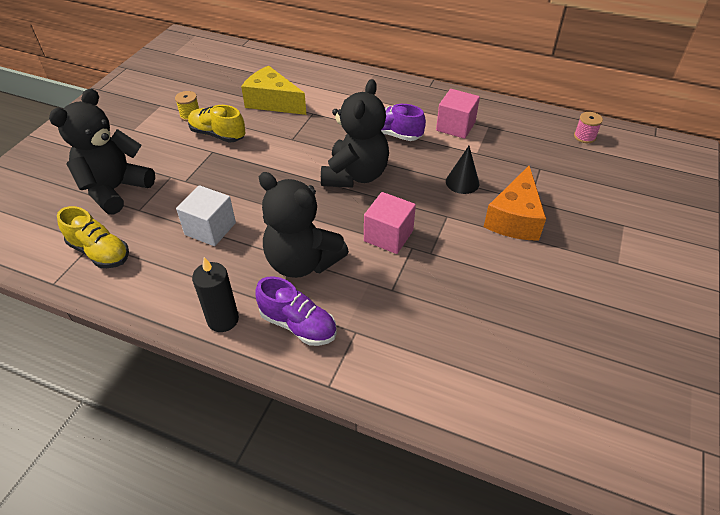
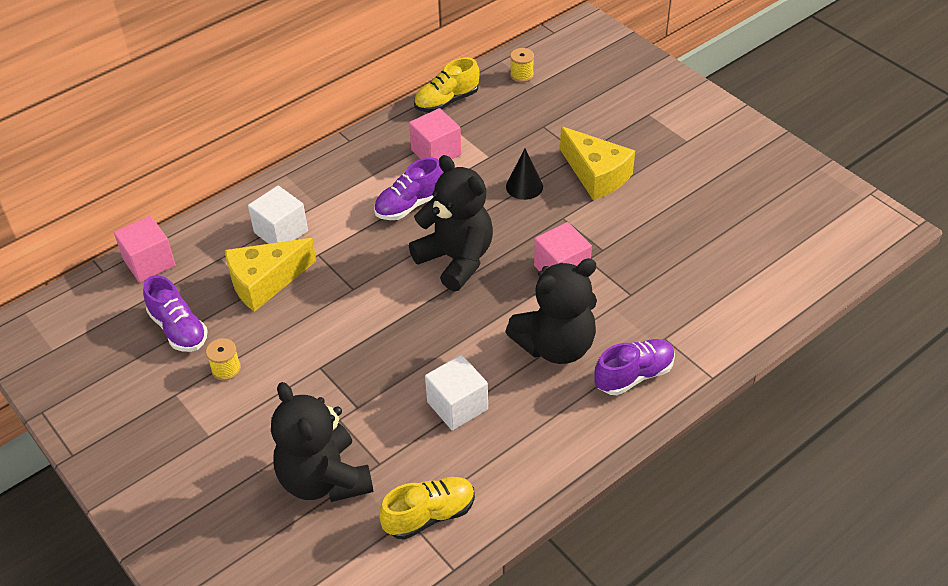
camera: 60 degrees left, 0 degrees up
yellow shoe [188,105,245,143] -> yellow shoe moved to [414,57,479,113]
black candle [192,257,239,332] -> none
orange cheese [484,166,546,241] -> yellow cheese [560,126,635,200]
pink spool [574,112,603,143] -> yellow spool [510,48,534,82]
none -> pink cube [114,216,176,283]
none -> purple shoe [143,275,208,352]
none -> white cube [248,186,308,244]

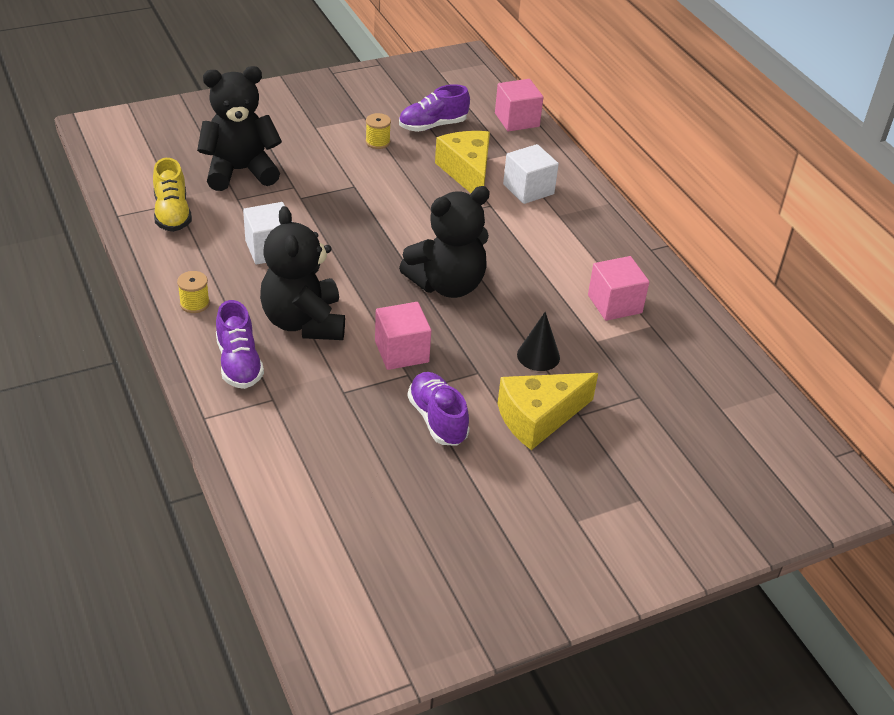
camera: 100 degrees right, 5 degrees down
purple shoe [374,157,444,220] -> purple shoe moved to [407,372,469,446]
yellow shoe [414,57,479,113] -> none
yellow spool [510,48,534,82] -> yellow spool moved to [177,271,210,313]

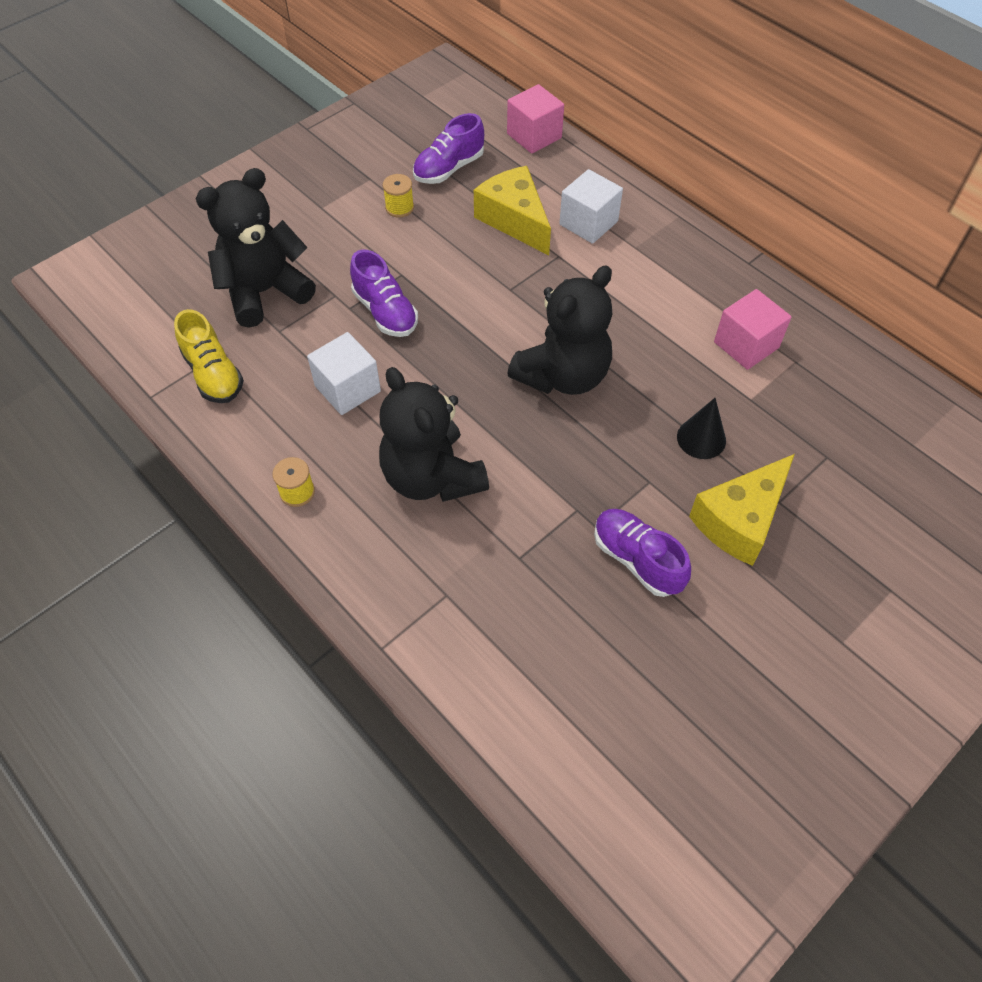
camera: 15 degrees left, 15 degrees up
purple shoe [216,300,264,389] -> purple shoe moved to [350,250,418,337]
pink cube [375,302,431,370] -> none

